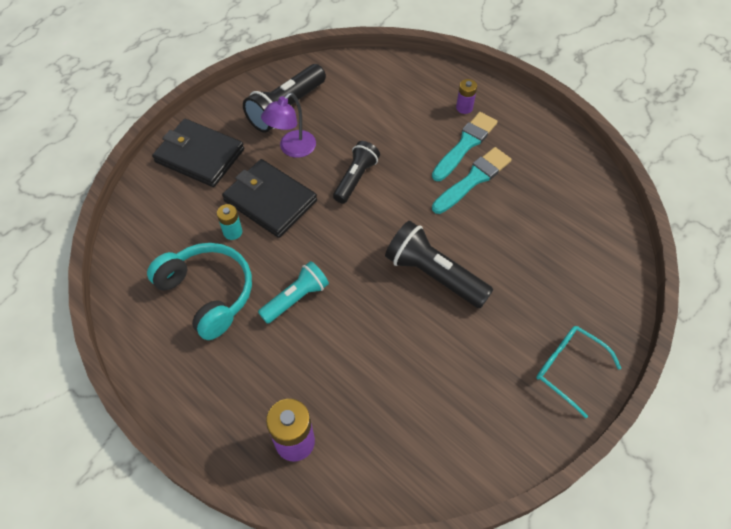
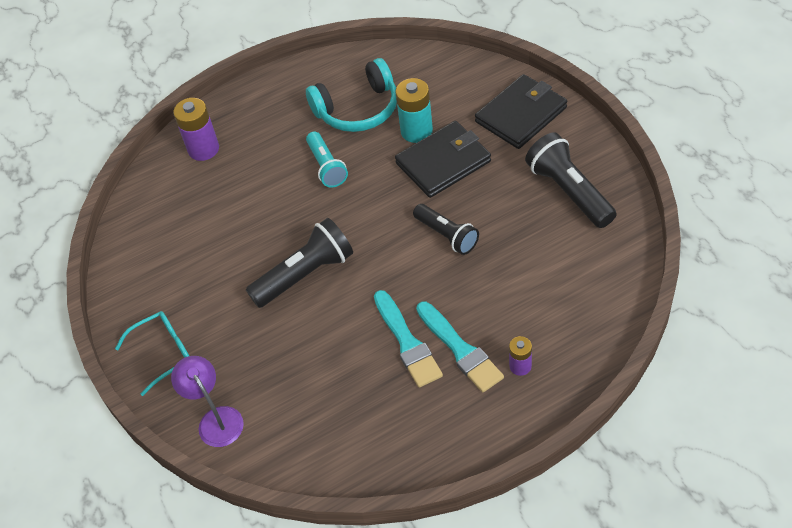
camera: 115 degrees right, 5 degrees down
turquoise battery [217,204,242,240] -> turquoise battery [395,78,433,143], size x1.73
purple lamp [261,93,316,158] -> purple lamp moved to [171,356,244,447]

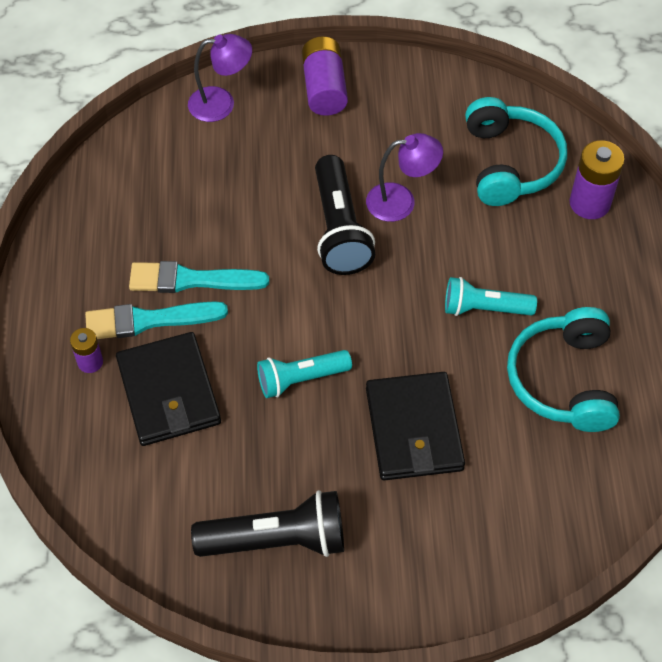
camera: 110 degrees right, 5 degrees up
turquoise glasses [115,311,189,396] -> purple battery [302,36,348,116]
turquoise battery [395,78,433,143] -> none
black flashlight [413,204,479,255] -> turquoise flashlight [257,350,352,398]
black wallet [475,74,567,149] -> black wallet moved to [116,332,221,446]
none -> purple lamp [366,133,443,222]
none -> turquoise headphones [465,97,567,206]

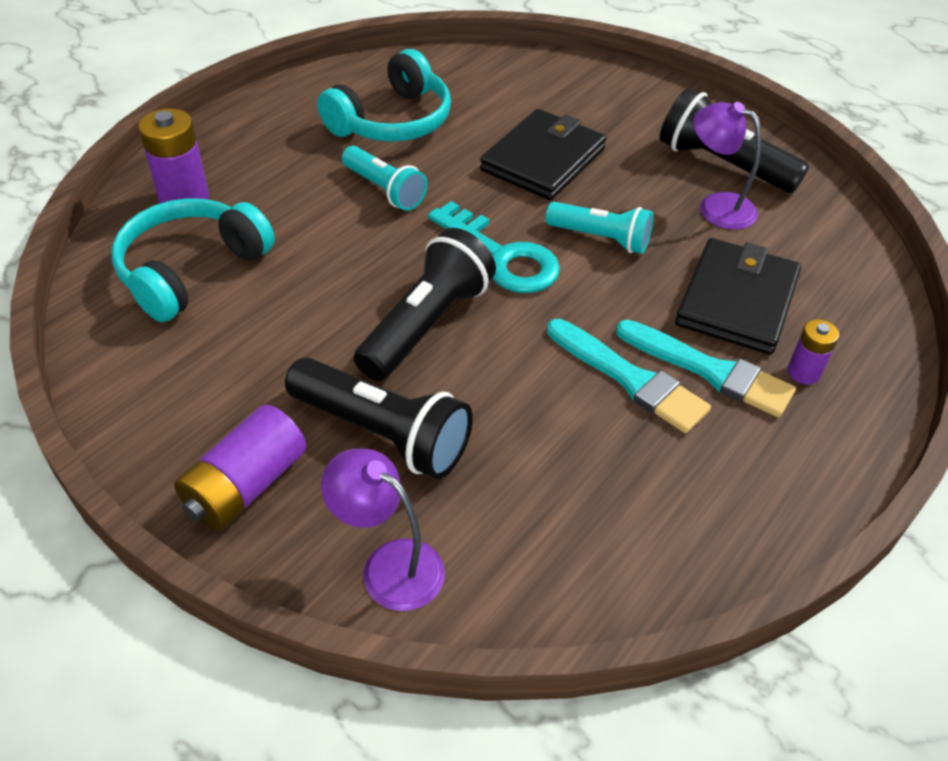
camera: 140 degrees left, 10 degrees down
purple lamp [366,133,443,222] -> purple lamp moved to [693,102,762,230]
none -> black flashlight [285,357,473,479]
none -> turquoise key [428,201,560,293]

